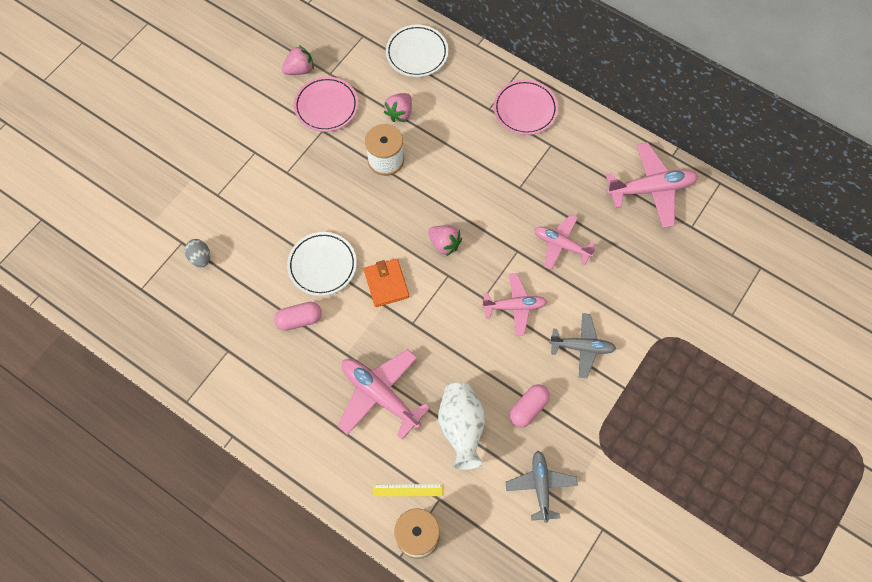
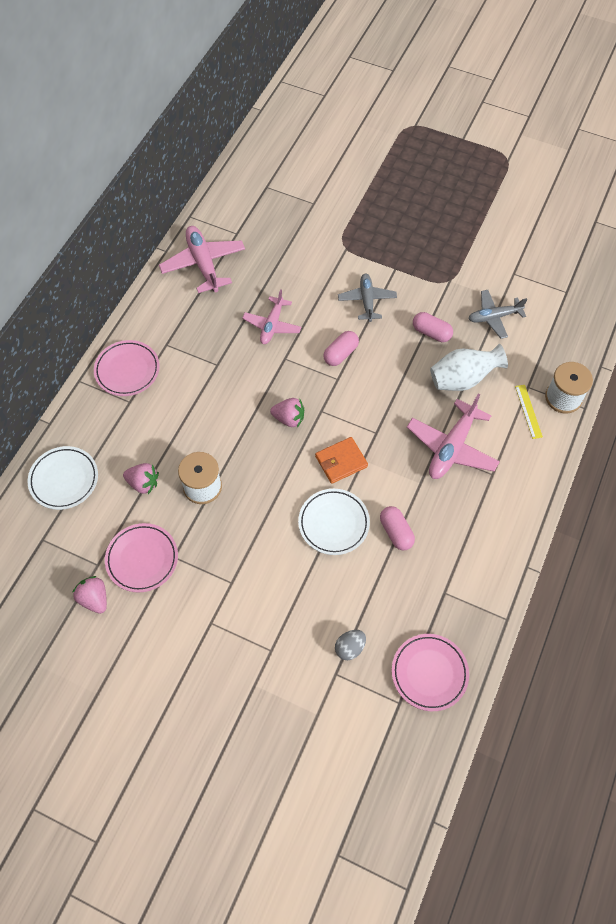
camera: 100 degrees left, 5 degrees down
pink strawberry [428,225,462,256] -> pink strawberry turned 75 degrees clockwise [270,398,304,427]
pink plane [482,273,547,336] -> pink capsule [323,331,359,366]
none -> pink plate [392,634,469,711]

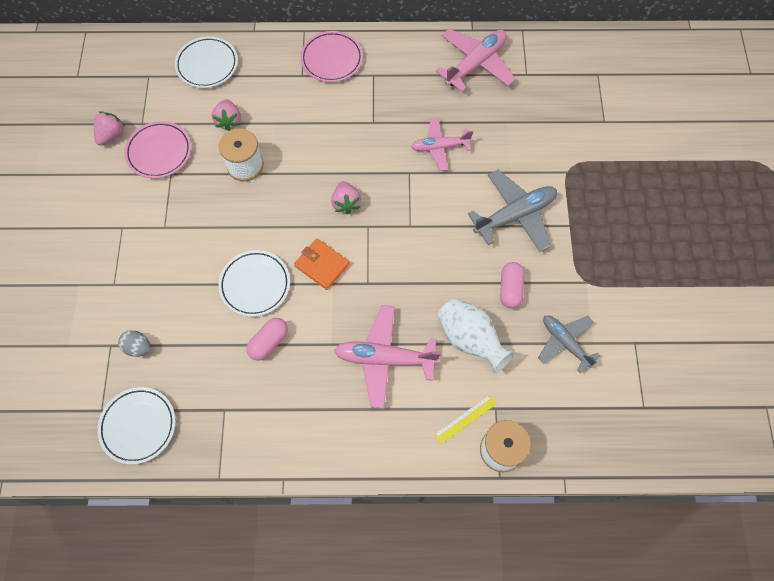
camera: 65 degrees right, 5 degrees up
pink capsule [323,331,359,366] -> none
grey plane [338,274,397,322] -> grey plane [468,170,557,252], size x1.51
pink plate [392,634,469,711] -> white plate [97,387,176,464]

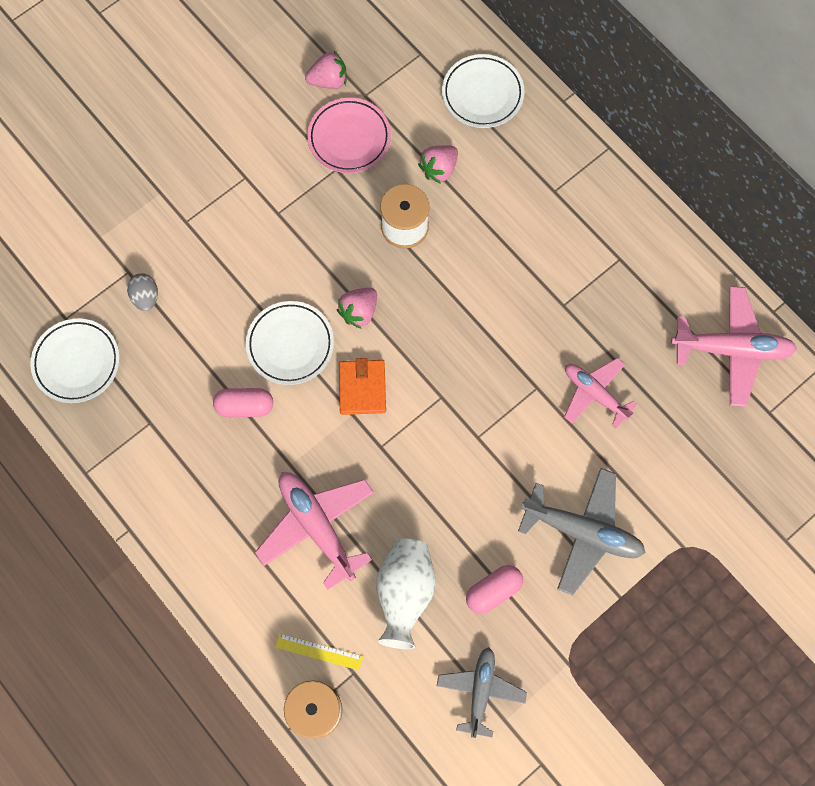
camera: 50 degrees right, 5 degrees up
pink plate [300,31,363,82] -> none
pink strawberry [331,181,361,215] -> pink strawberry moved to [337,288,377,329]

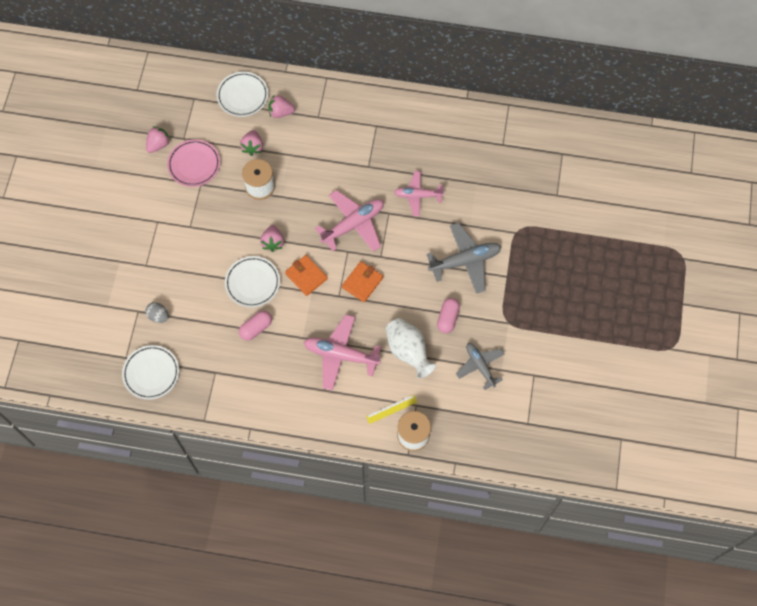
camera: 40 degrees left, 5 degrees down
pink plane [671,286,797,407] -> pink plane moved to [315,190,384,252]
none -> pink strawberry [268,94,295,118]
none -> orange wallet [342,261,383,302]

